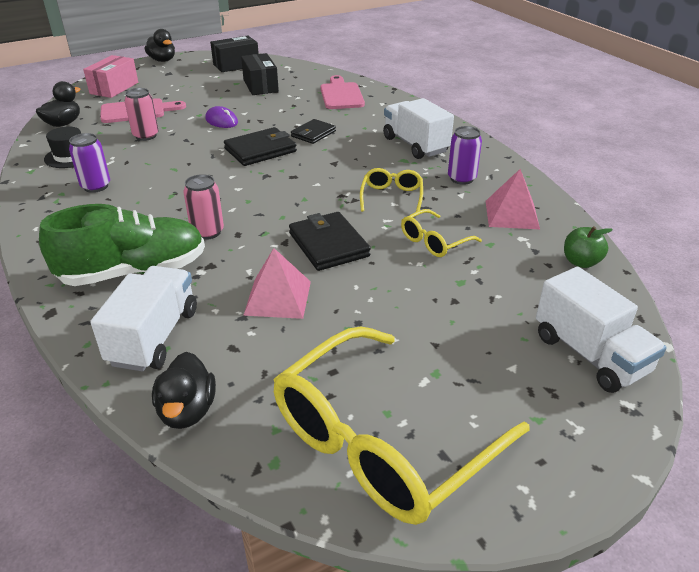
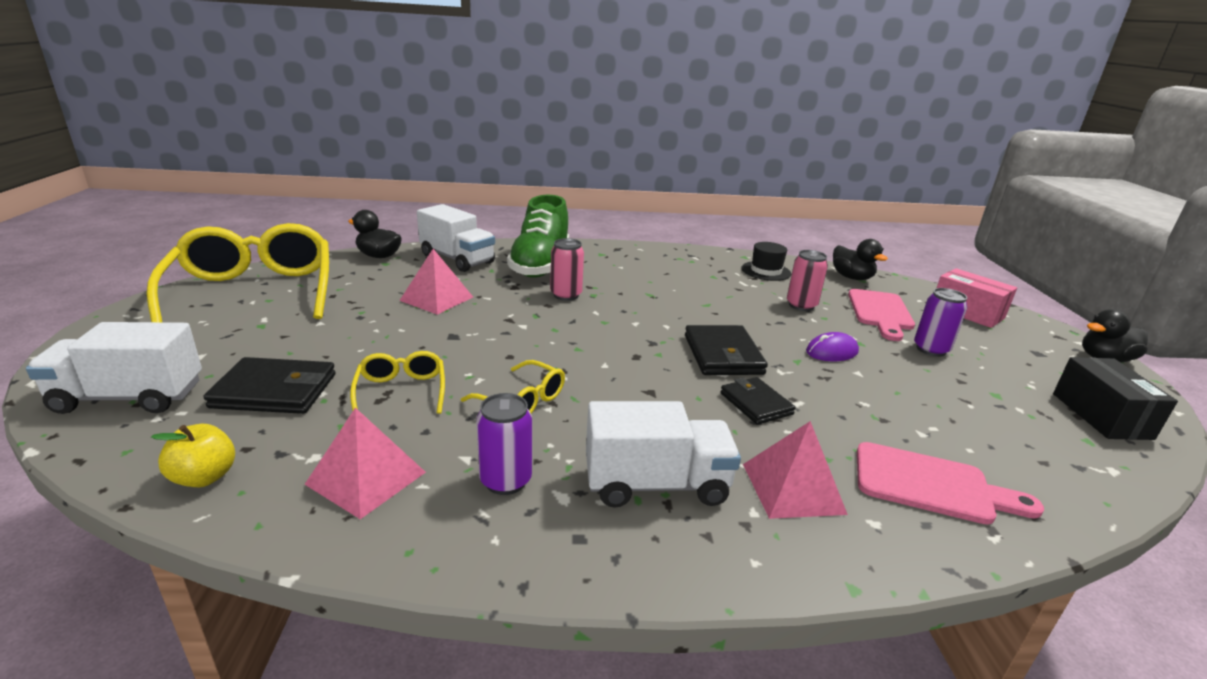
camera: 115 degrees right, 10 degrees down
purple can [69,133,110,193] -> purple can moved to [914,288,967,357]
black box [241,53,279,95] -> none
black wallet [289,212,371,271] -> black wallet moved to [204,357,336,414]
green apple [564,226,613,268] -> yellow apple [151,424,235,487]
none -> pink pyramid [743,421,848,519]

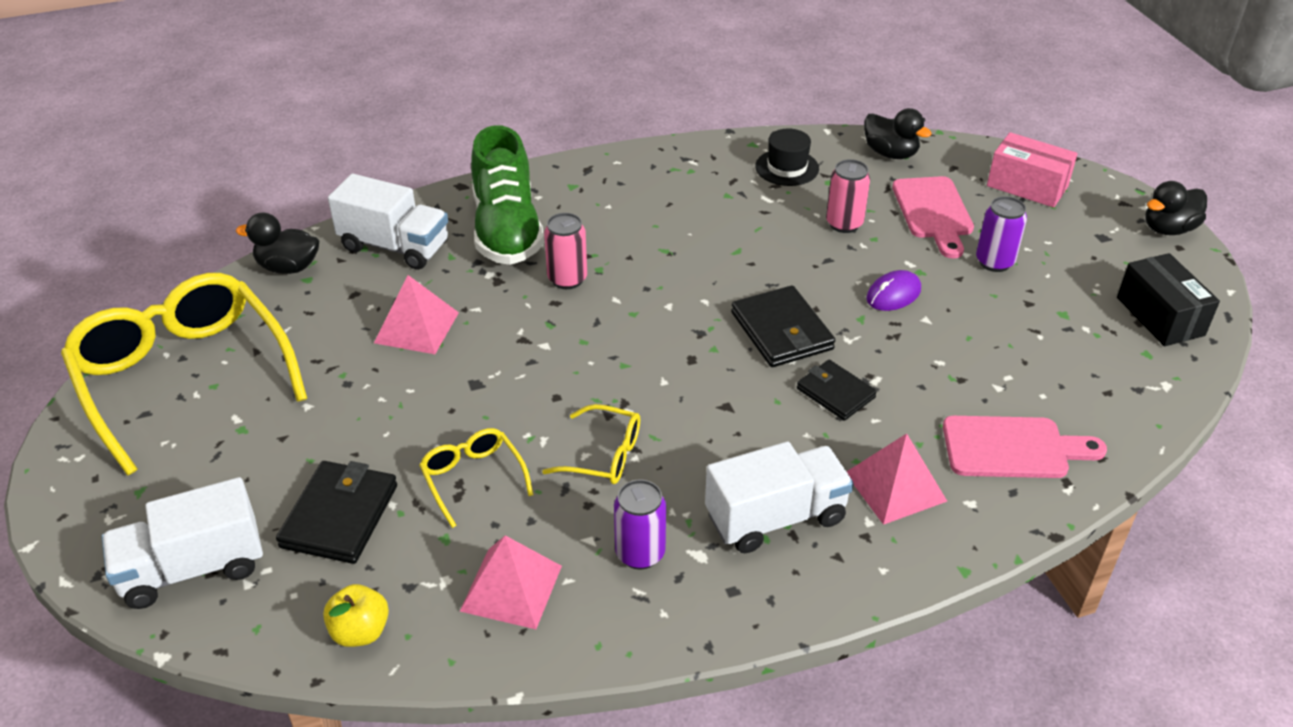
camera: 15 degrees left, 15 degrees up
black wallet [204,357,336,414] -> black wallet turned 60 degrees counterclockwise [276,461,397,564]

